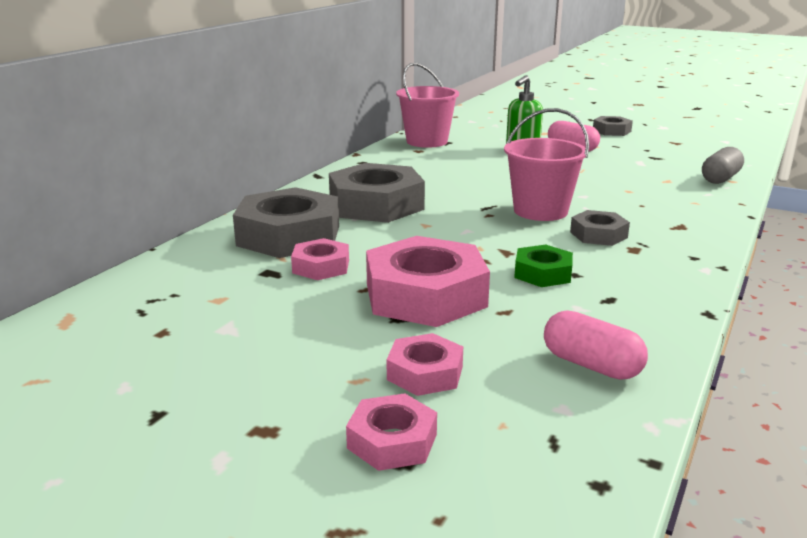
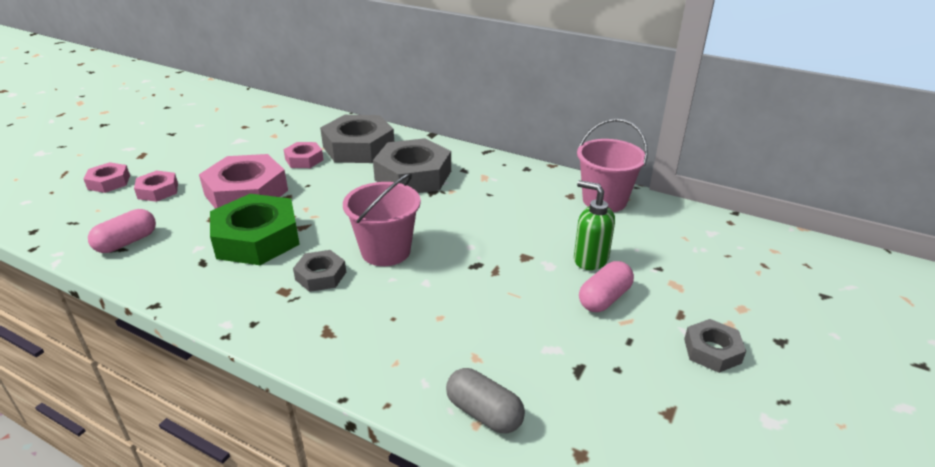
camera: 90 degrees right, 10 degrees up
green nut [514,245,573,287] -> green nut [210,194,300,265], size x1.94

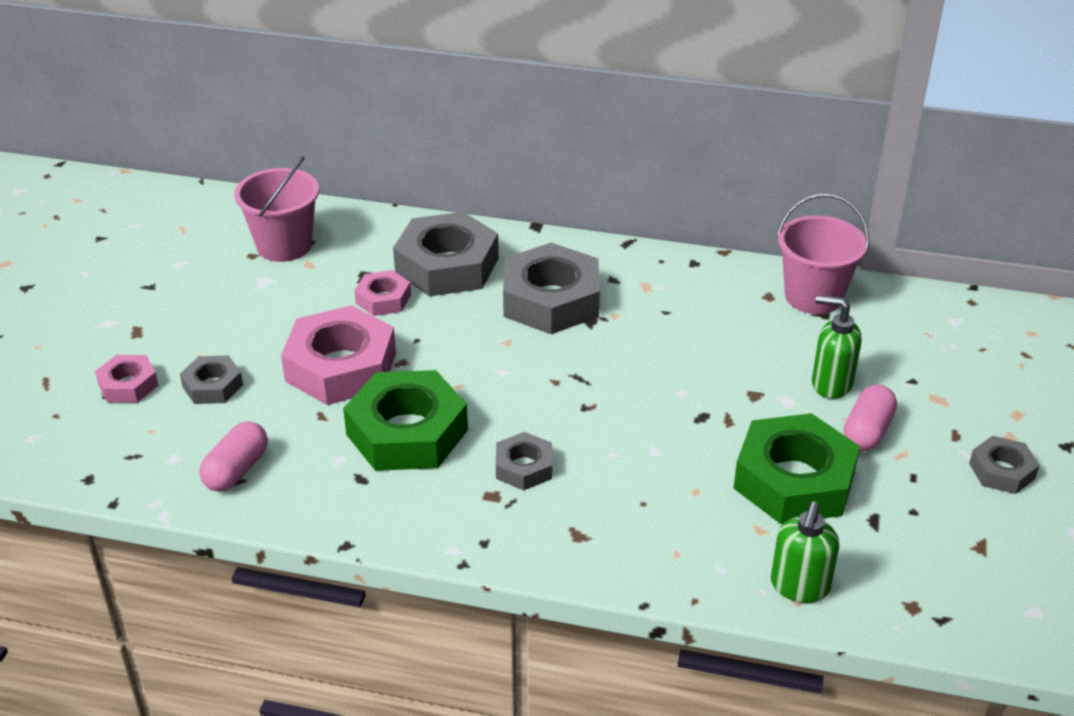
camera: 15 degrees left, 5 degrees up
pink nut [134,170,178,202] -> grey nut [180,355,243,404]
pink bucket [343,173,421,266] -> pink bucket moved to [234,156,319,262]
grey capsule [446,368,525,433] -> green soap dispenser [771,501,839,603]
none -> green nut [733,413,860,524]

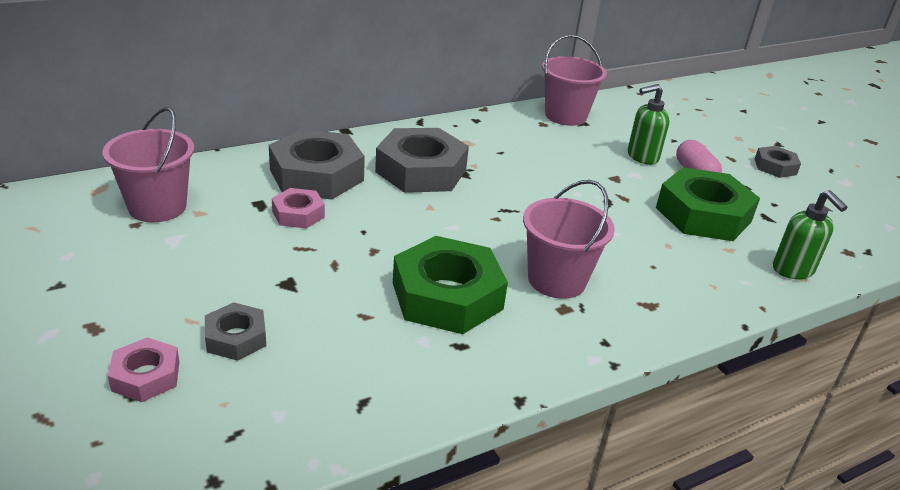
camera: 45 degrees left, 5 degrees down
pink capsule [199,421,268,492] -> none
pink nut [281,305,396,405] -> none
grey nut [496,432,552,490] -> pink bucket [523,180,615,299]

